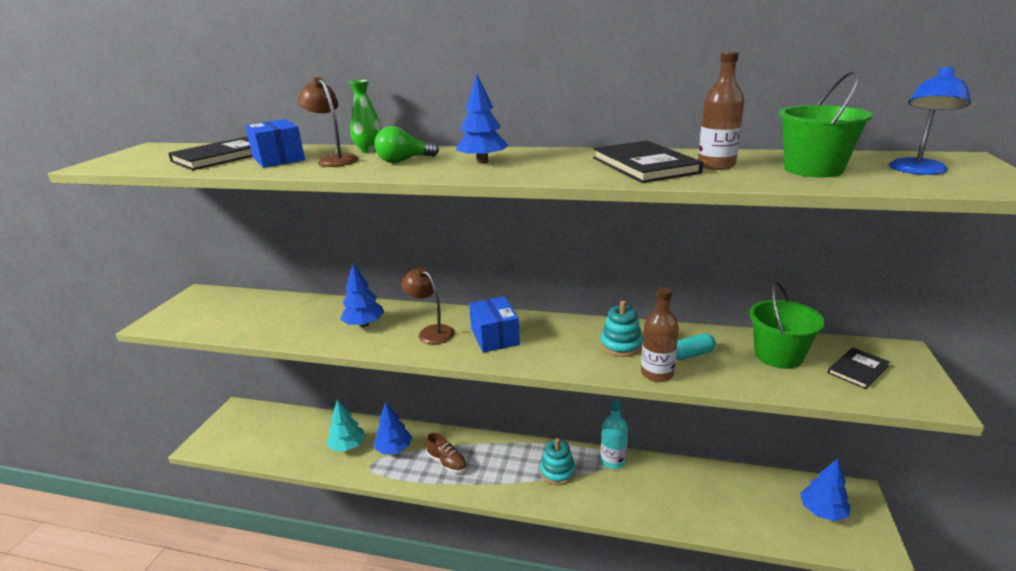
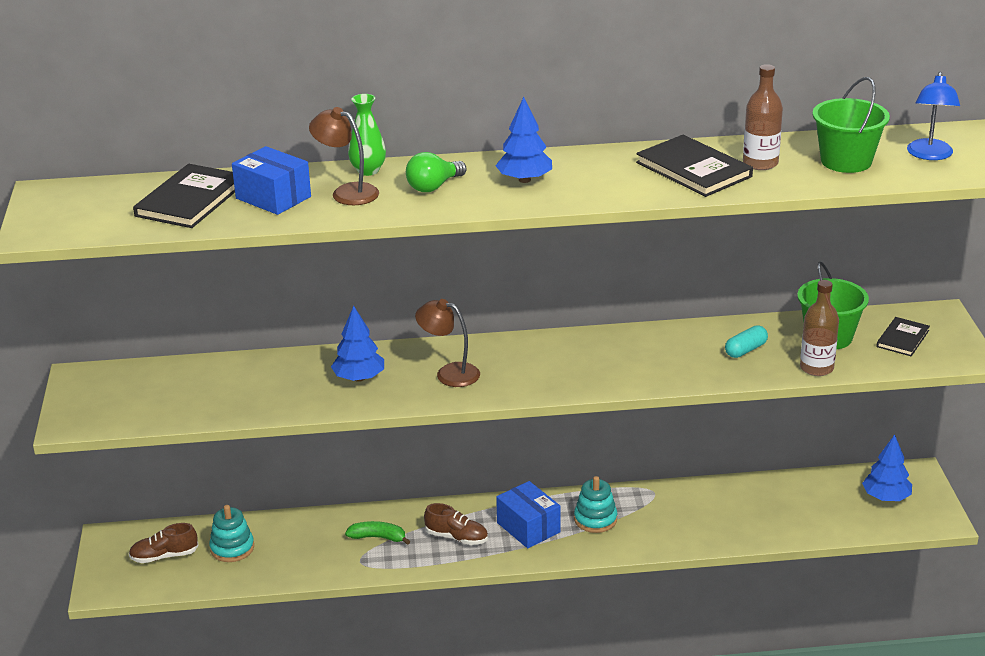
camera: 20 degrees left, 5 degrees up
turquoise tree [327,400,365,451] -> none
blue tree [374,402,412,455] -> green banana [345,521,410,545]
blue box [469,296,520,353] -> blue box moved to [496,481,561,548]
turquoise stacking toy [600,300,643,357] -> turquoise stacking toy moved to [209,505,254,562]
turquoise bottle [601,400,628,469] -> none
brown bottle [641,287,679,382] -> brown bottle moved to [800,280,839,376]
none -> brown shoe [129,523,199,563]

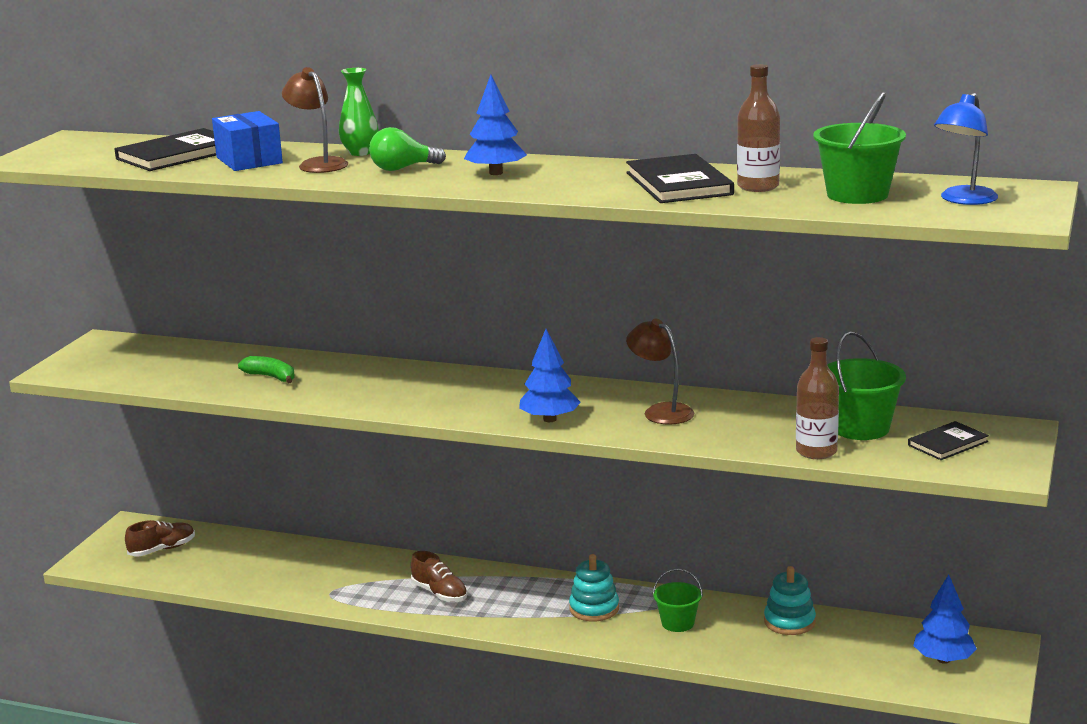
camera: 25 degrees right, 10 degrees down
brown shoe [129,523,199,563] -> brown shoe turned 135 degrees clockwise [125,520,195,556]
turquoise stacking toy [209,505,254,562] -> turquoise stacking toy moved to [764,566,816,635]
blue tree [331,306,384,382] -> blue tree moved to [519,329,581,422]
green banana [345,521,410,545] -> green banana moved to [238,356,295,384]
brown lamp [415,299,480,387] -> brown lamp moved to [626,319,694,425]
blue box [496,481,561,548] -> none
turquoise capsule [725,325,768,358] -> none
none -> green bucket [653,569,703,632]

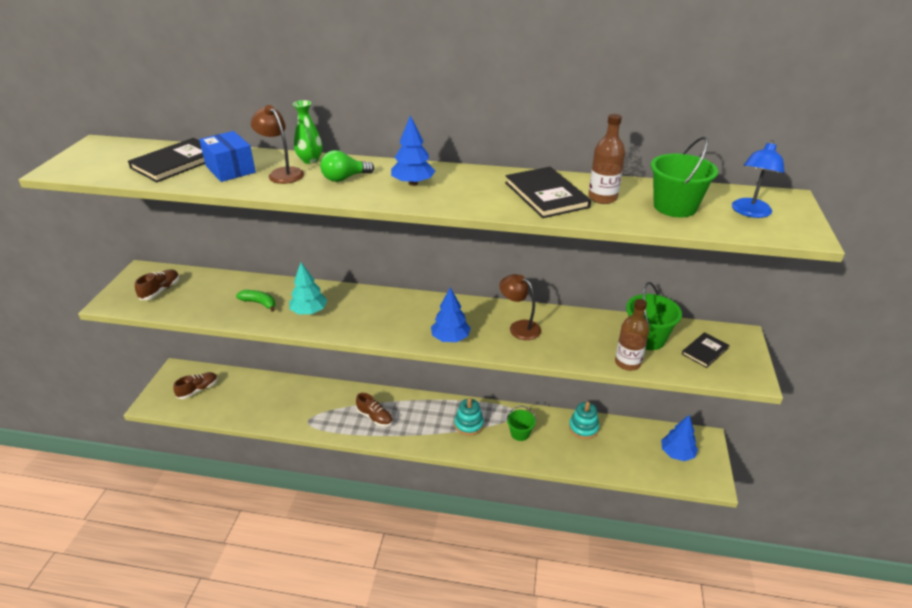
camera: 10 degrees left, 15 degrees up
none -> brown shoe [135,269,179,300]
none -> turquoise tree [289,262,328,314]

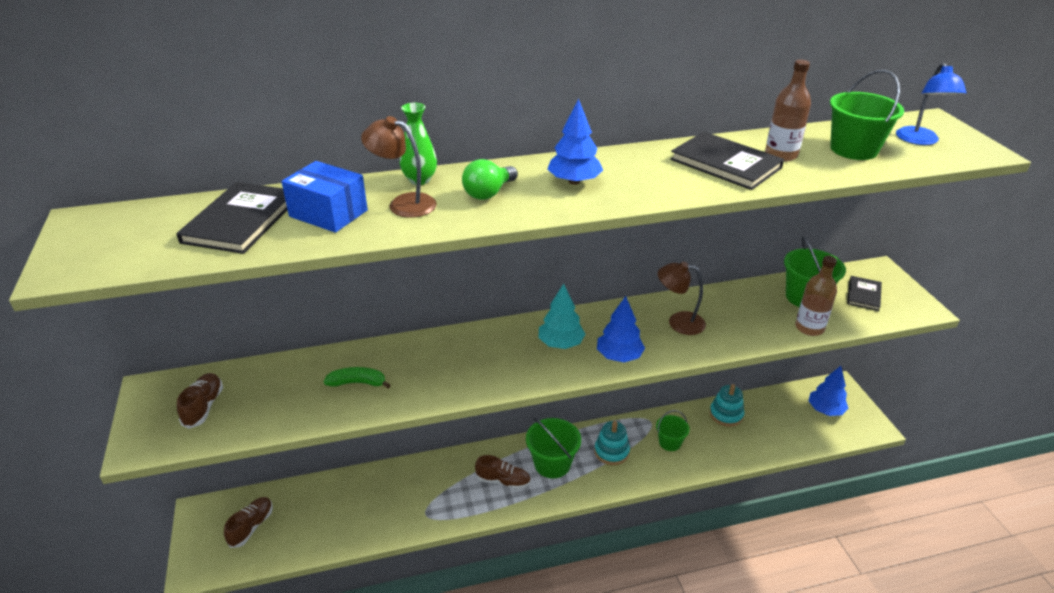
camera: 25 degrees left, 0 degrees up
turquoise tree [289,262,328,314] -> turquoise tree moved to [538,284,585,349]
none -> green bucket [526,417,581,478]

